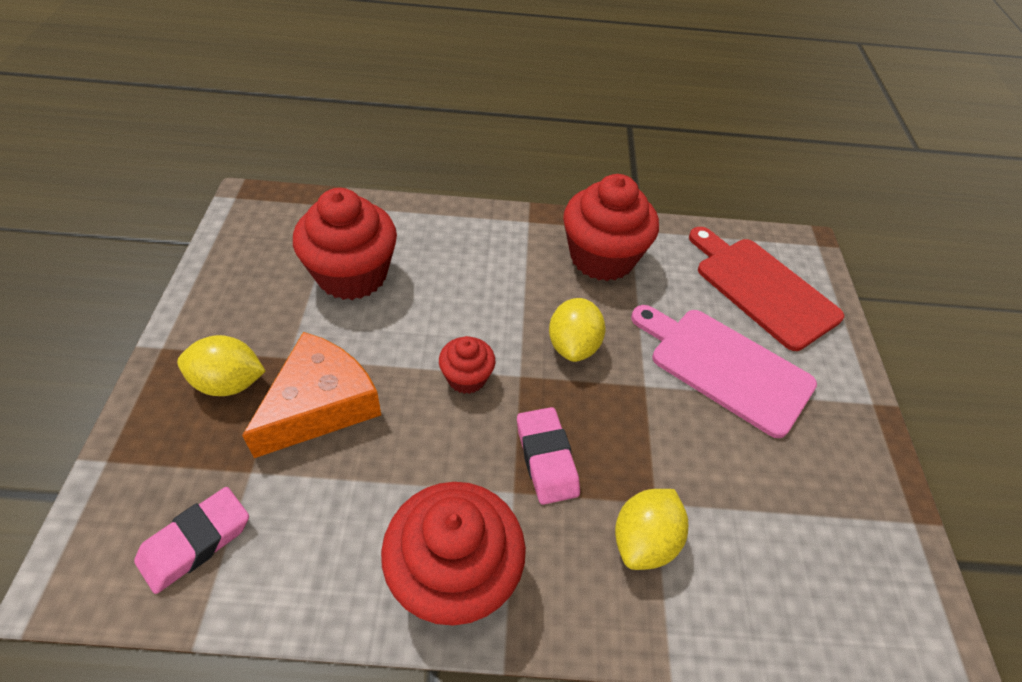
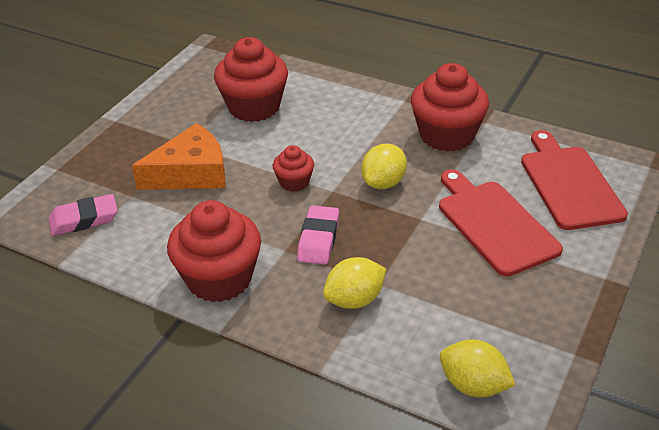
camera: 30 degrees right, 10 degrees down
yellow lemon [177,335,266,396] -> yellow lemon moved to [440,339,515,398]
pink cutting board [631,305,817,438] -> red cutting board [439,169,563,277]

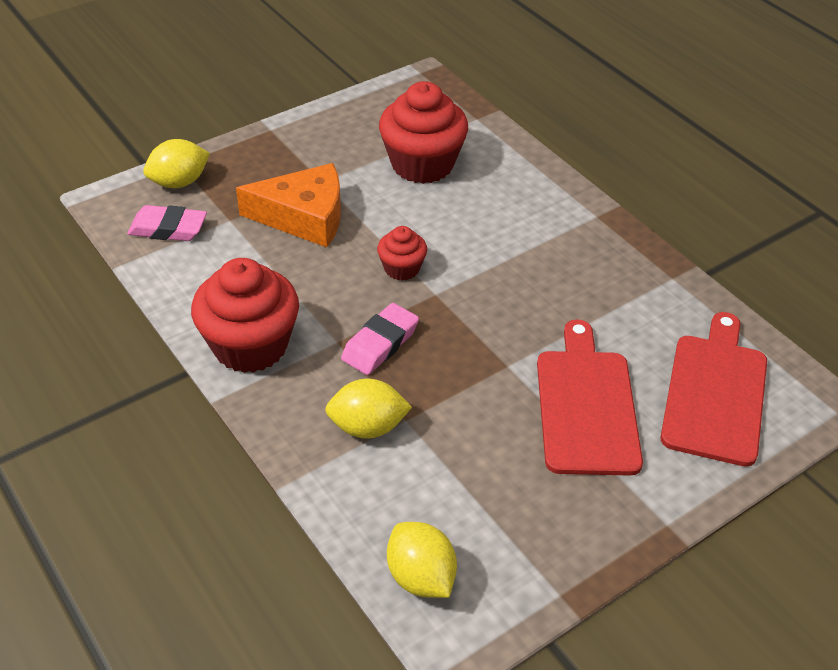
camera: 25 degrees right, 5 degrees up
yellow lemon [361,144,407,189] -> yellow lemon moved to [143,139,210,188]
red cupcake [411,63,489,152] -> none

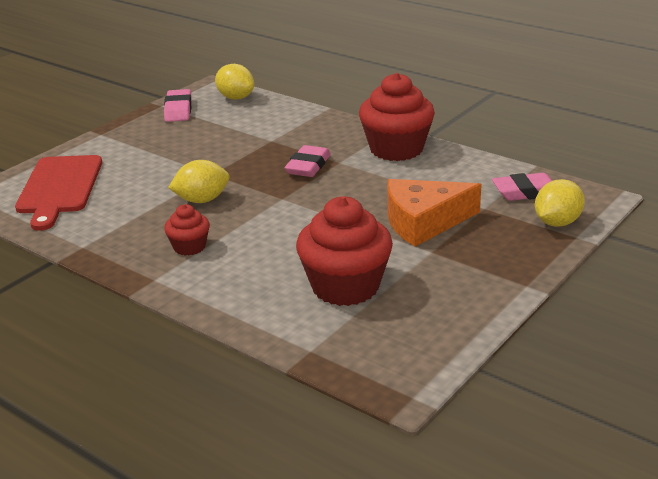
camera: 165 degrees right, 15 degrees down
yellow lemon [325,378,412,439] -> yellow lemon moved to [168,160,229,203]
red cupcake [377,226,427,281] -> red cupcake moved to [164,204,210,256]
red cutting board [537,320,643,476] -> none
none -> pink eraser [164,89,192,122]

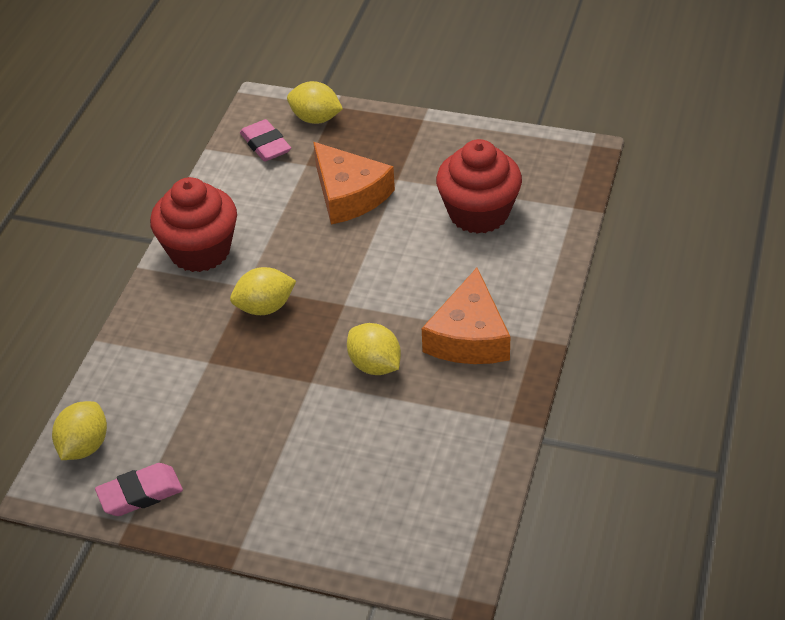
camera: 110 degrees left, 15 degrees up
red cutting board [15,155,102,231] -> none
red cupcake [164,204,210,256] -> orange cheese [422,268,510,364]
pink eraser [285,145,331,177] -> yellow lemon [230,267,296,315]

